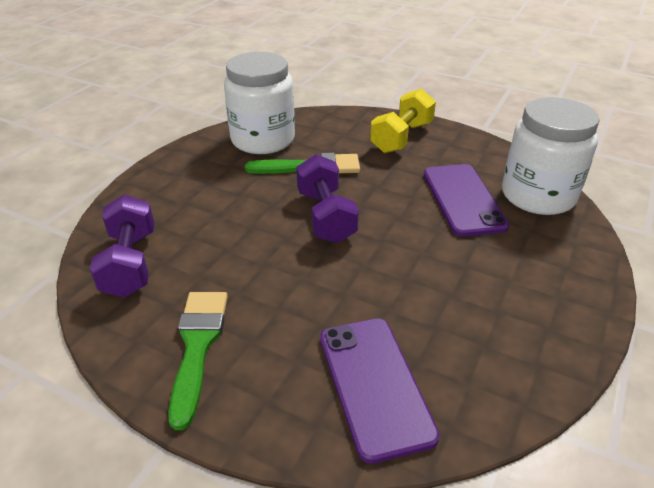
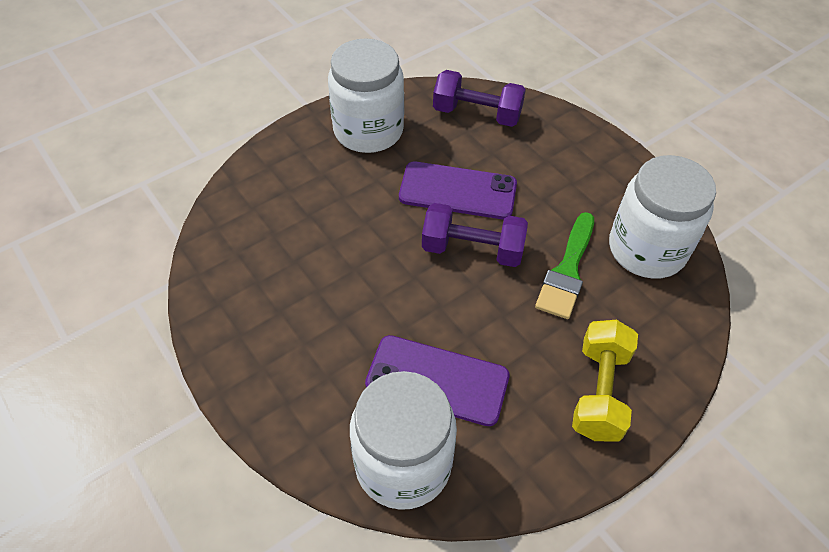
camera: 115 degrees right, 15 degrees up
green brush [168,292,228,430] -> white jar [328,38,404,153]
purple phone [320,318,439,464] -> purple phone moved to [399,161,517,220]
yellow dumbbell [370,89,436,153] -> yellow dumbbell turned 45 degrees clockwise [572,320,638,441]

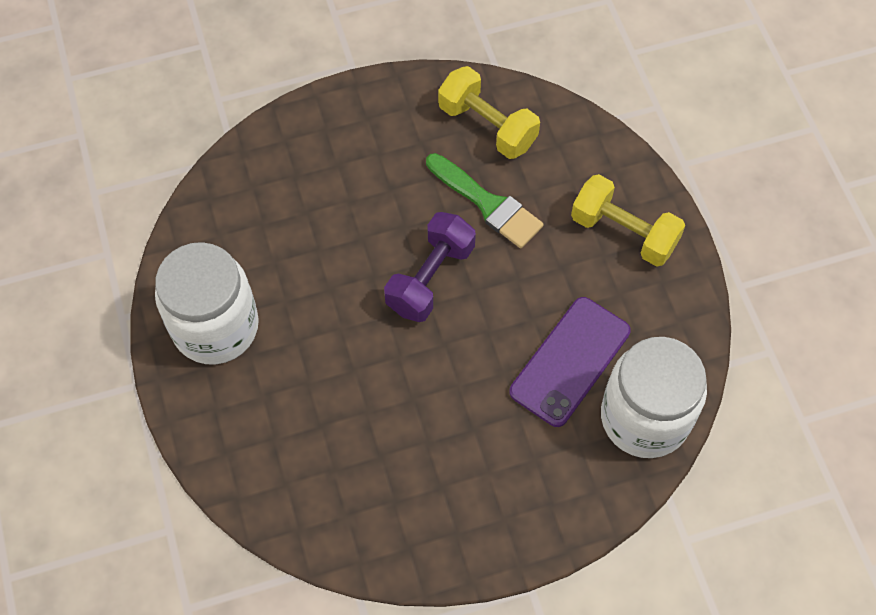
camera: 70 degrees left, 10 degrees up
purple phone [399,161,517,220] -> none
purple dumbbell [433,70,526,127] -> none
white jar [609,155,716,279] -> yellow dumbbell [438,66,540,159]

